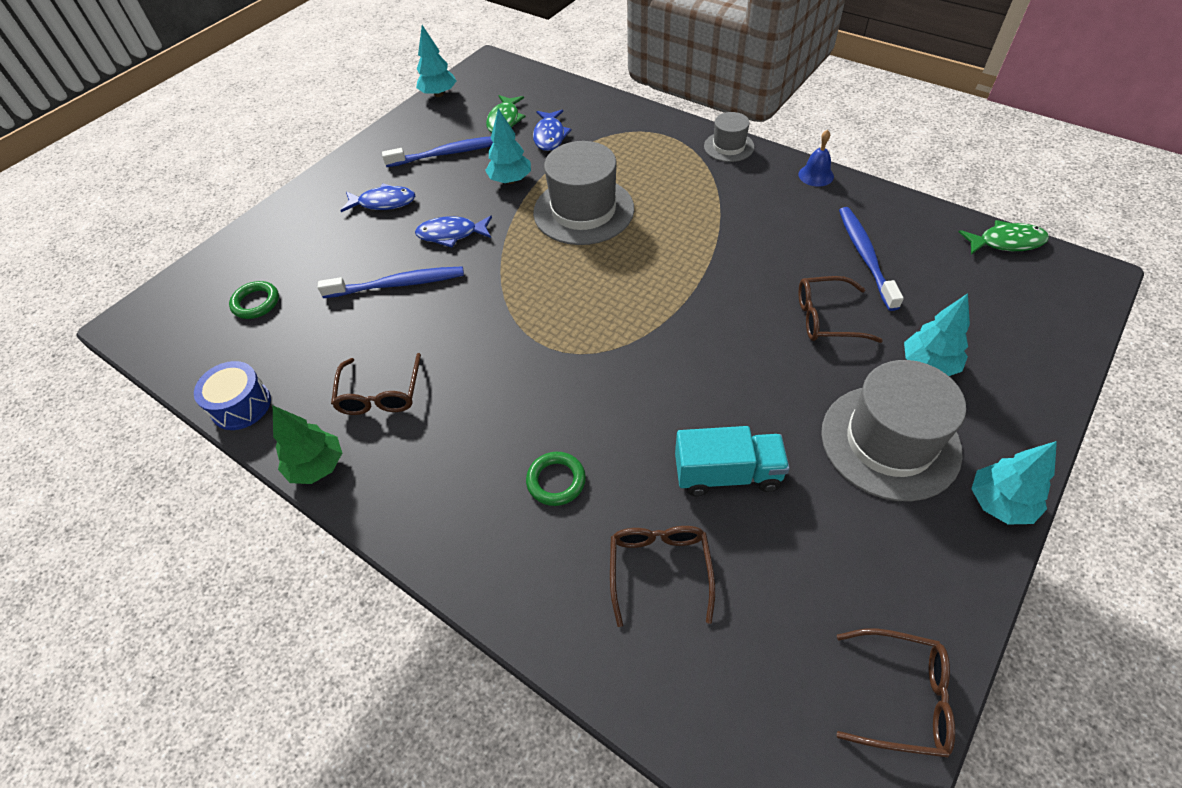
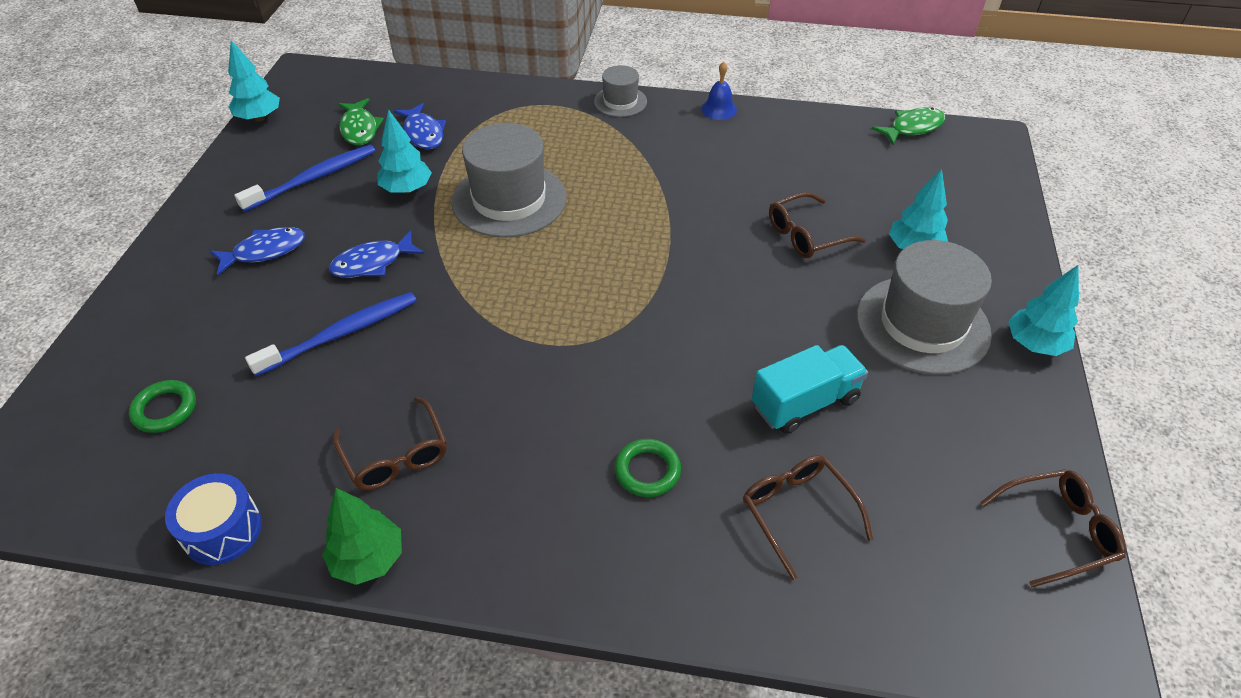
camera: 30 degrees left, 5 degrees down
blue toothbrush [839,207,904,311] -> none

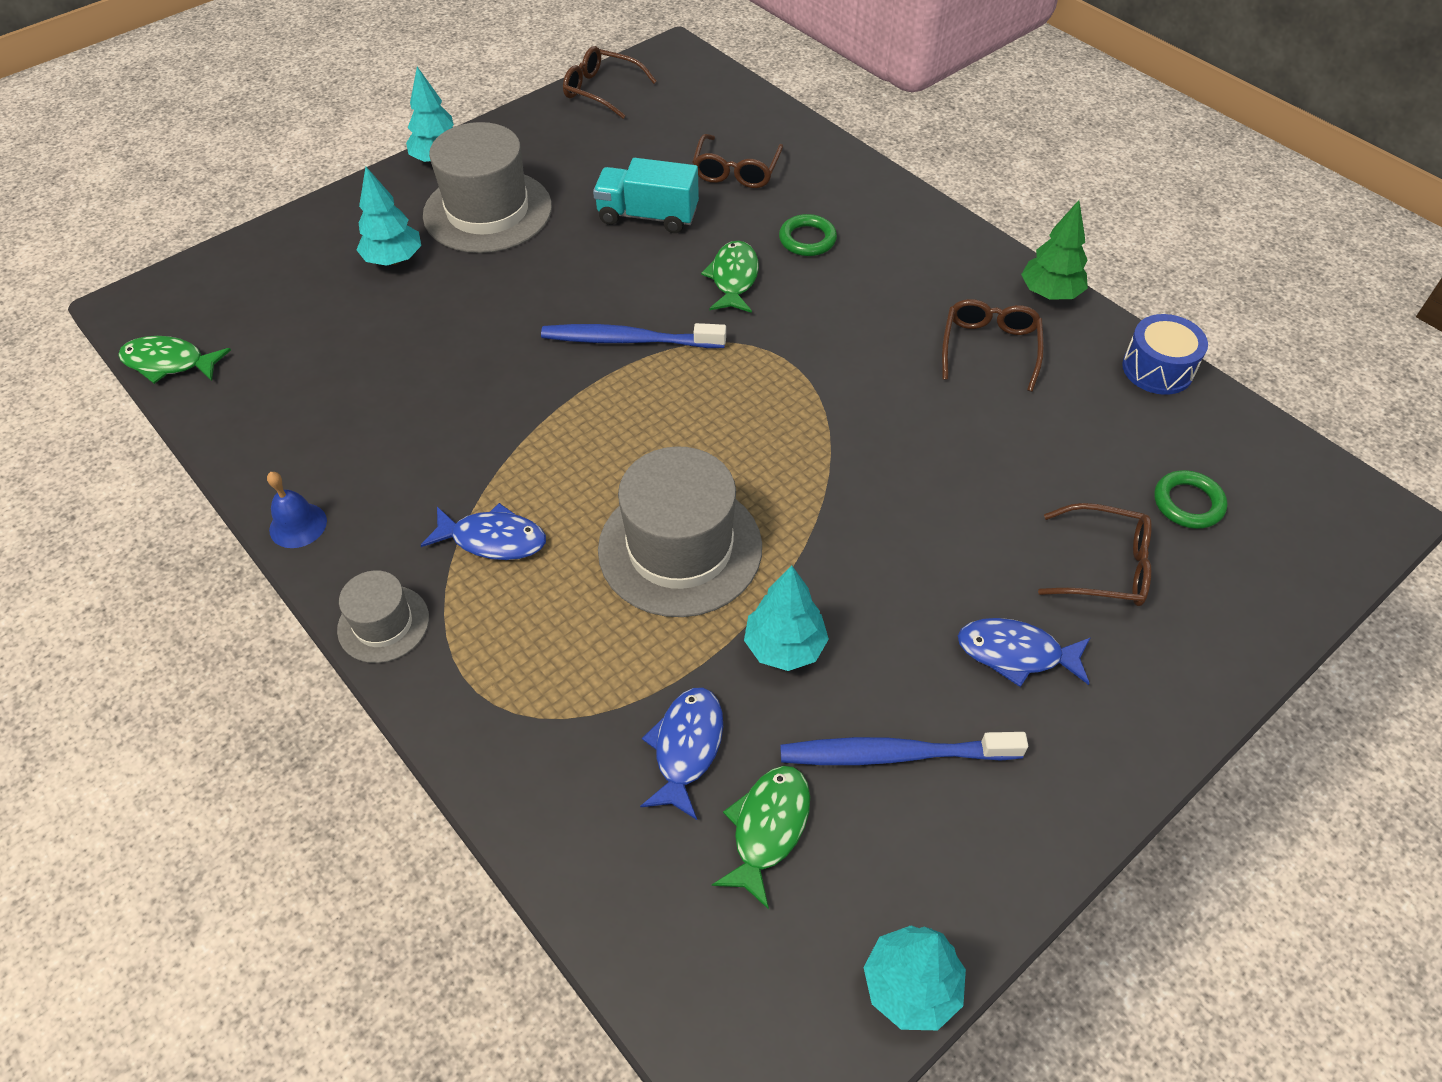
camera: 140 degrees left, 5 degrees up
blue toothbrush [245,292,417,376] -> blue toothbrush moved to [541,323,726,348]
blue fish [329,231,425,278] -> blue fish moved to [421,503,546,560]
brown glasses [769,192,866,258] -> brown glasses moved to [1038,503,1152,606]
none -> green fish [701,241,759,313]

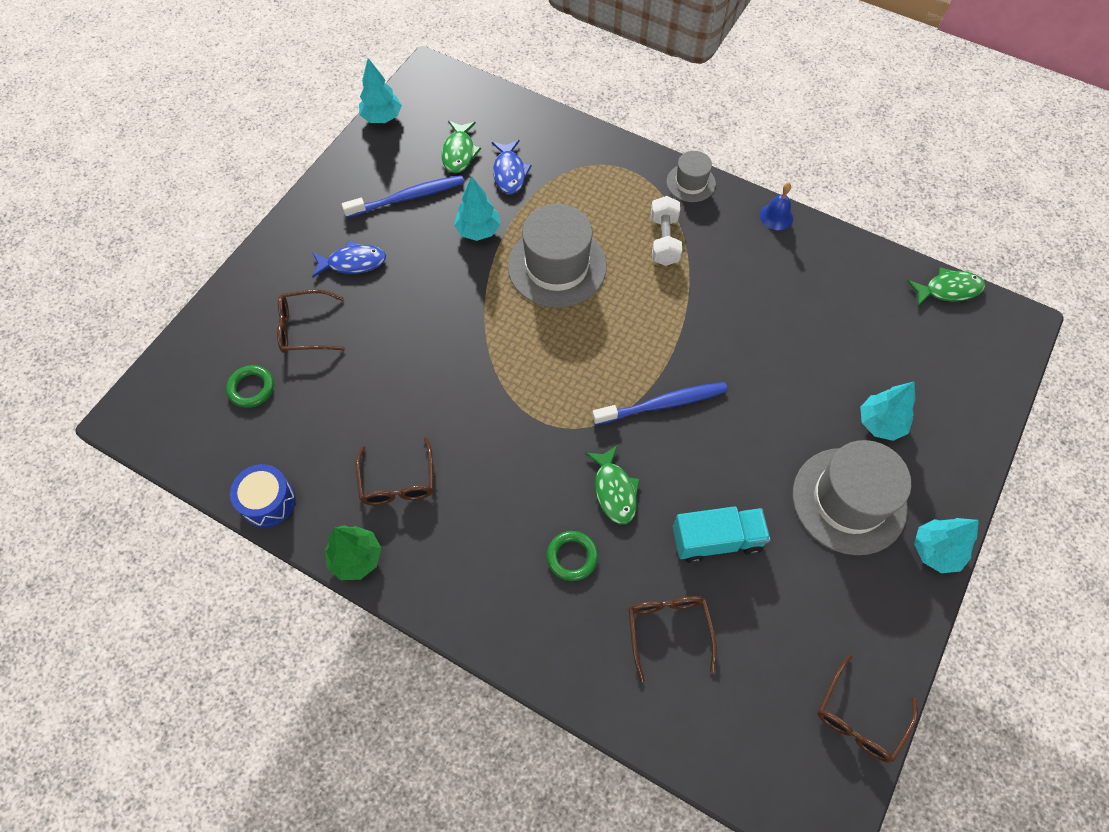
camera: 160 degrees right, 10 degrees up
blue fish [421,503,546,560] -> white dumbbell [651,196,682,266]
brown glasses [563,46,657,119] -> brown glasses turned 120 degrees clockwise [817,655,917,763]

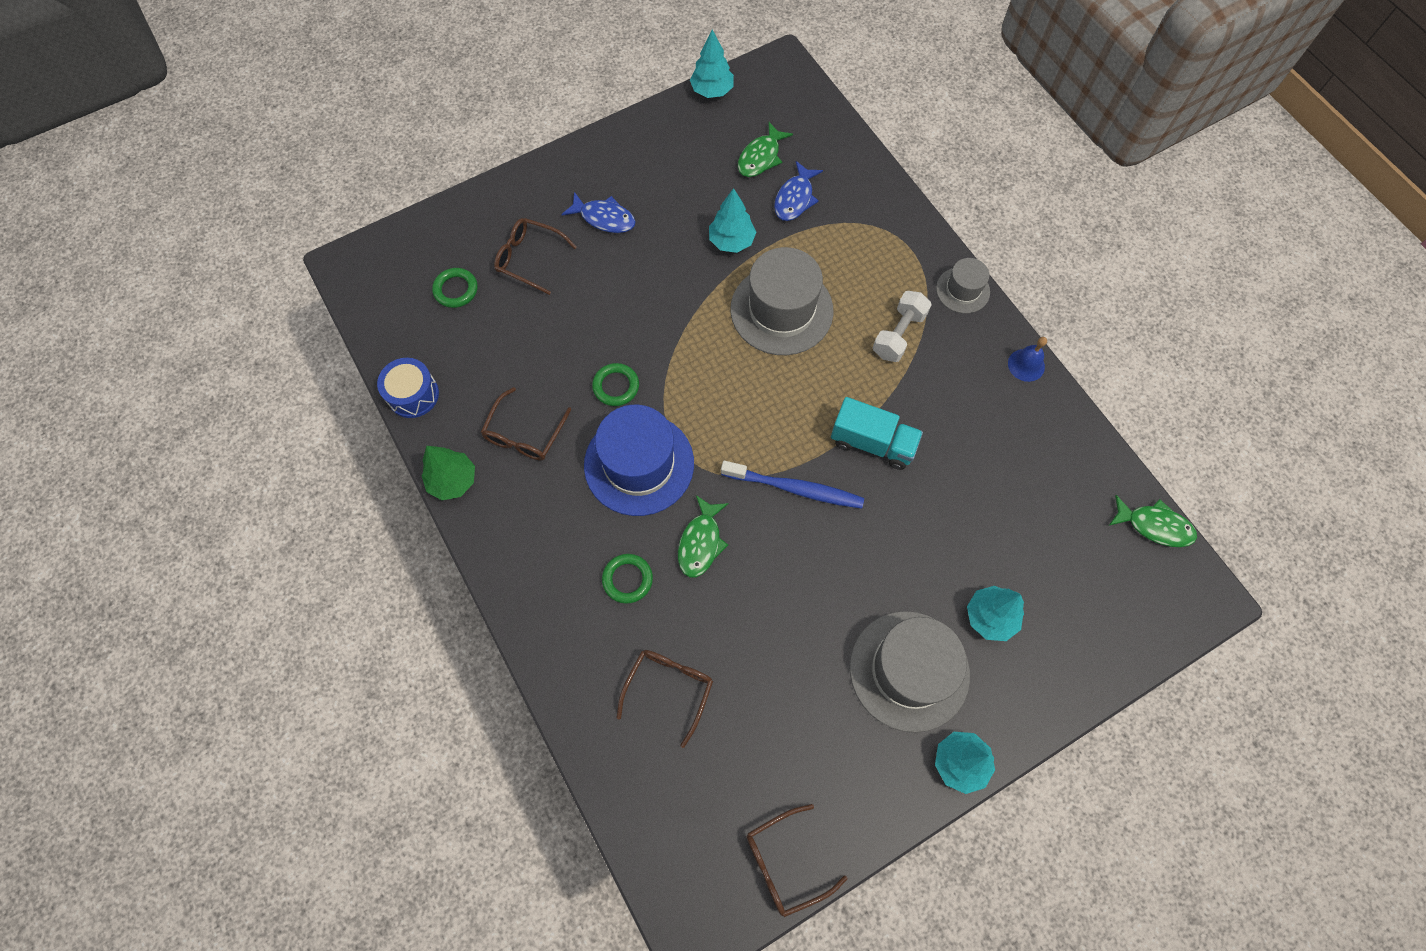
camera: 30 degrees right, 5 degrees up
blue toothbrush [342,175,465,218] -> none
turquoise truck [673,506,770,563] -> turquoise truck moved to [831,397,923,470]
none -> blue hat [584,405,694,516]
none -> green ring [592,363,639,406]

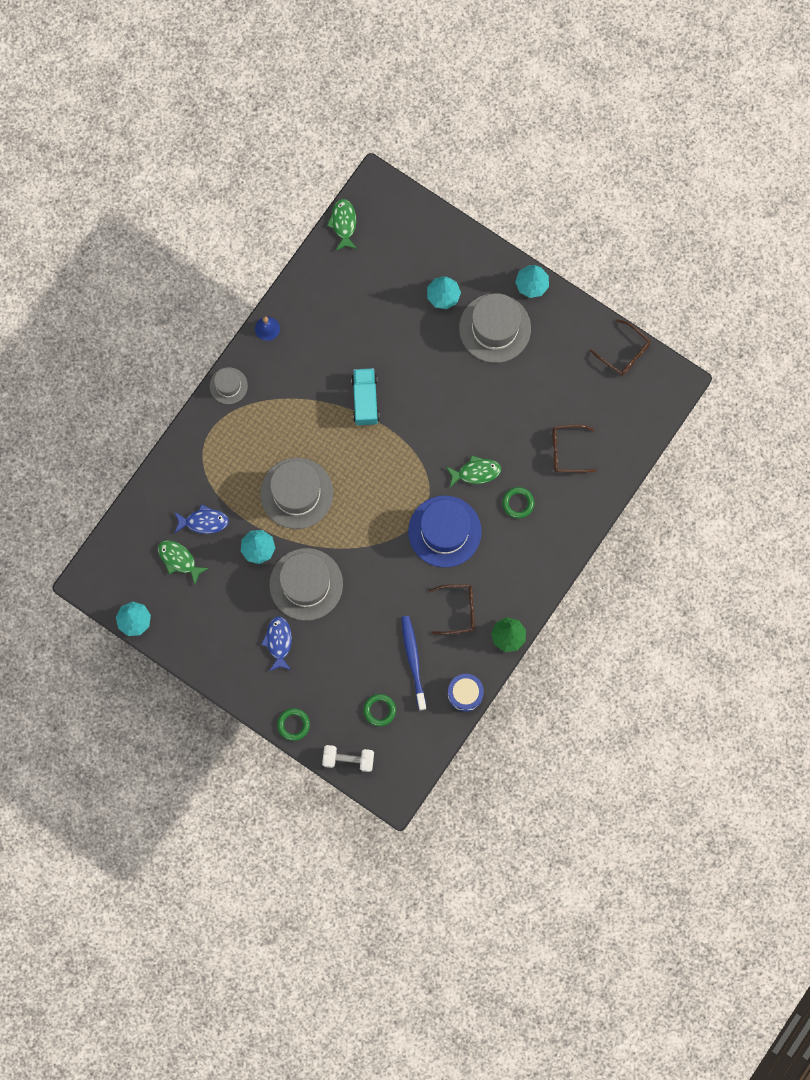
camera: 115 degrees left, 10 degrees up
brown glasses [494,218,577,295] -> none
green ring [592,363,639,406] -> green ring moved to [277,708,310,741]
blue toothbrush [721,461,864,509] -> blue toothbrush moved to [402,616,427,711]
green fish [738,122,793,177] -> green fish turned 150 degrees counterclockwise [158,540,209,584]
white dumbbell [873,291,932,362] -> white dumbbell moved to [322,745,374,772]
none -> grey hat [269,548,343,621]

